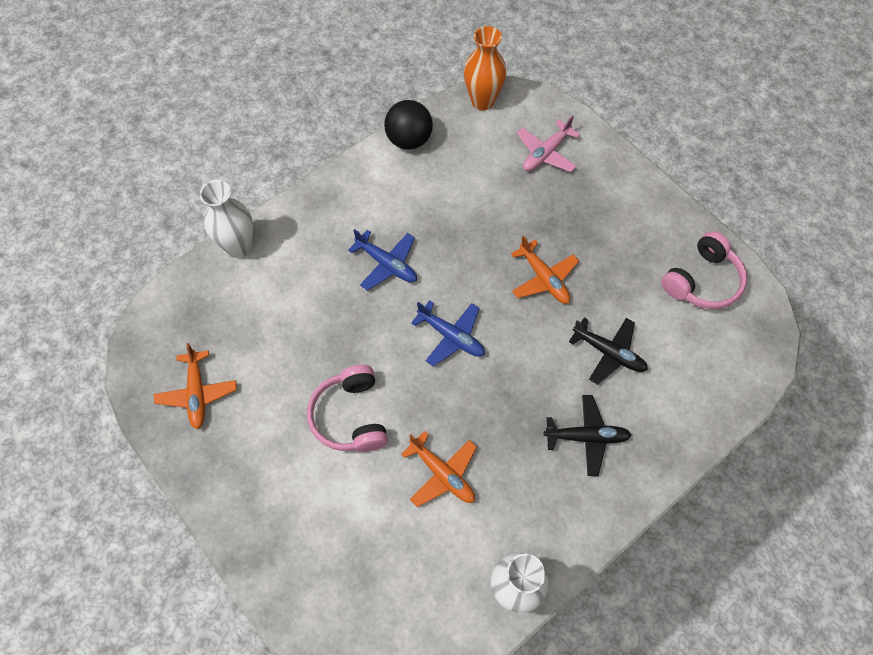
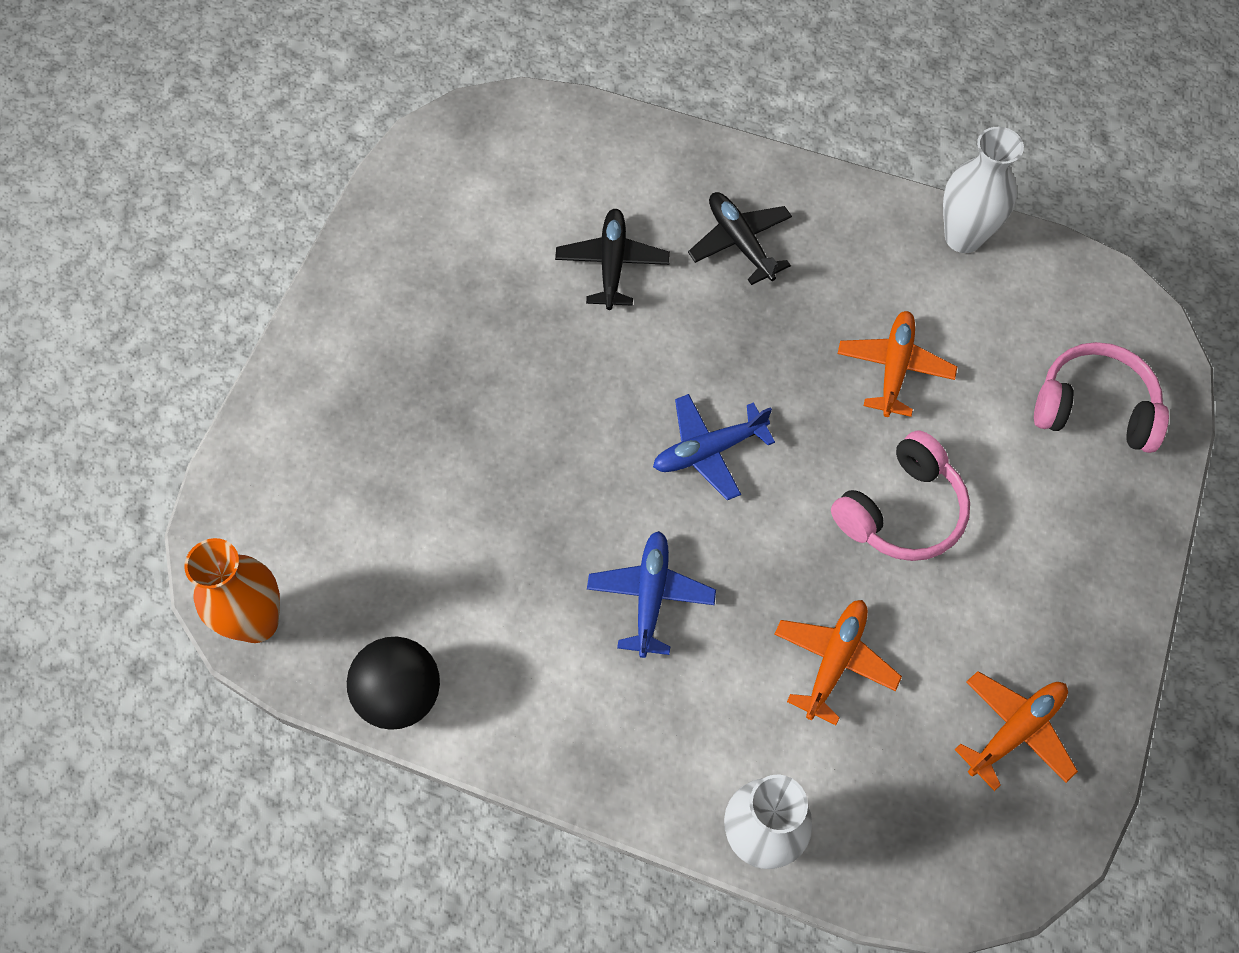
camera: 120 degrees left, 0 degrees up
blue plane [411,300,485,367] -> blue plane turned 120 degrees counterclockwise [653,394,775,500]
orange plane [511,235,579,304] -> orange plane moved to [774,600,902,725]
pink plane [517,115,580,172] -> none
pink headphones [661,231,747,309] -> pink headphones moved to [1034,342,1169,453]

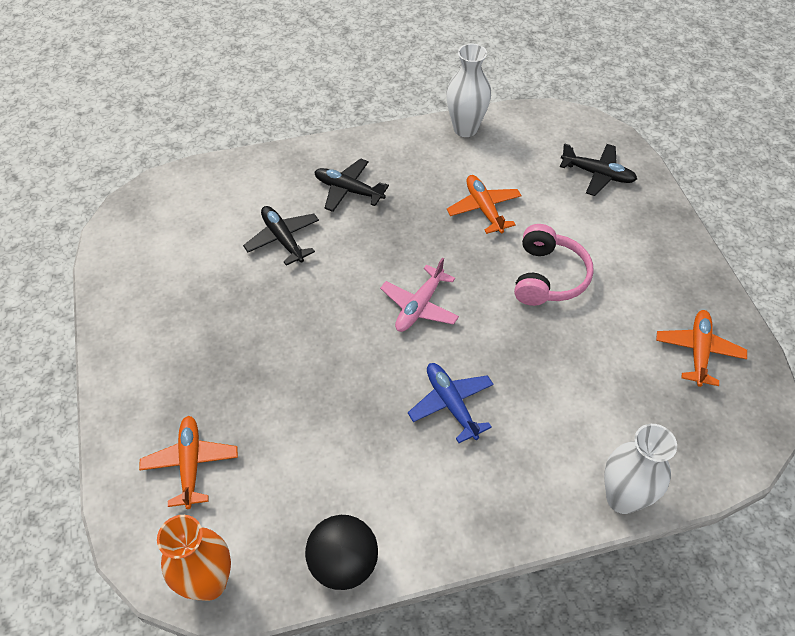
camera: 35 degrees left, 10 degrees down
blue plane [653,394,775,500] -> pink plane [380,258,459,332]
orange plane [774,600,902,725] -> orange plane moved to [139,416,238,509]
pink headphones [1034,342,1169,453] -> black plane [560,143,637,196]

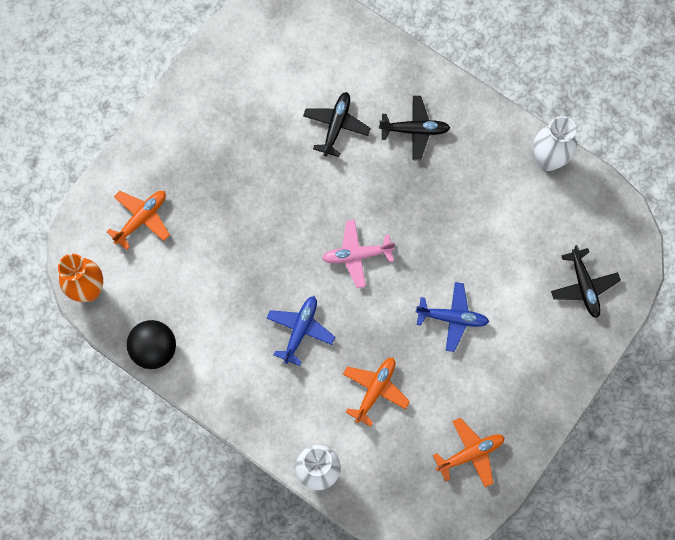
camera: 50 degrees right, 20 degrees up
black plane [314,158,389,212] -> black plane turned 105 degrees clockwise [379,96,450,160]
orange plane [447,175,522,234] -> orange plane moved to [343,357,410,427]
pink headphones [514,224,594,306] -> blue plane [416,282,489,352]

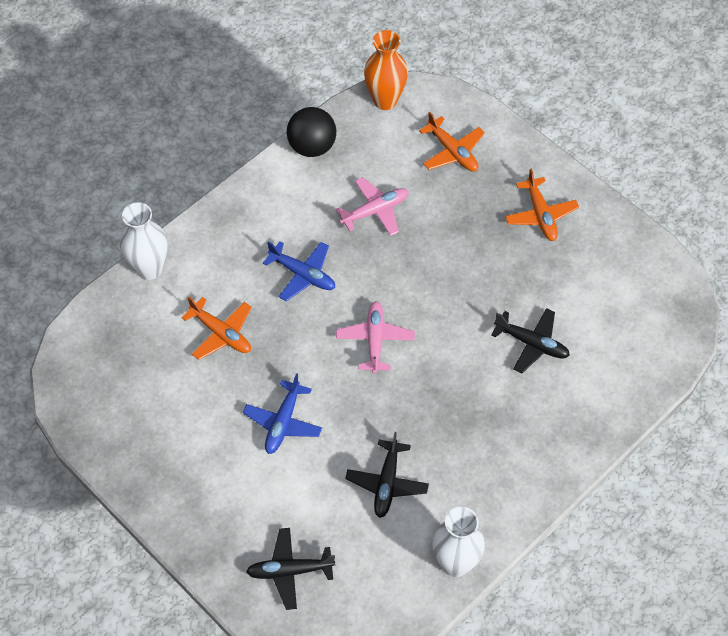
camera: 100 degrees right, 15 degrees down
black plane [379,96,450,160] -> black plane moved to [345,432,429,518]
orange plane [433,418,505,487] -> orange plane moved to [505,168,579,241]
none -> pink plane [336,177,409,236]

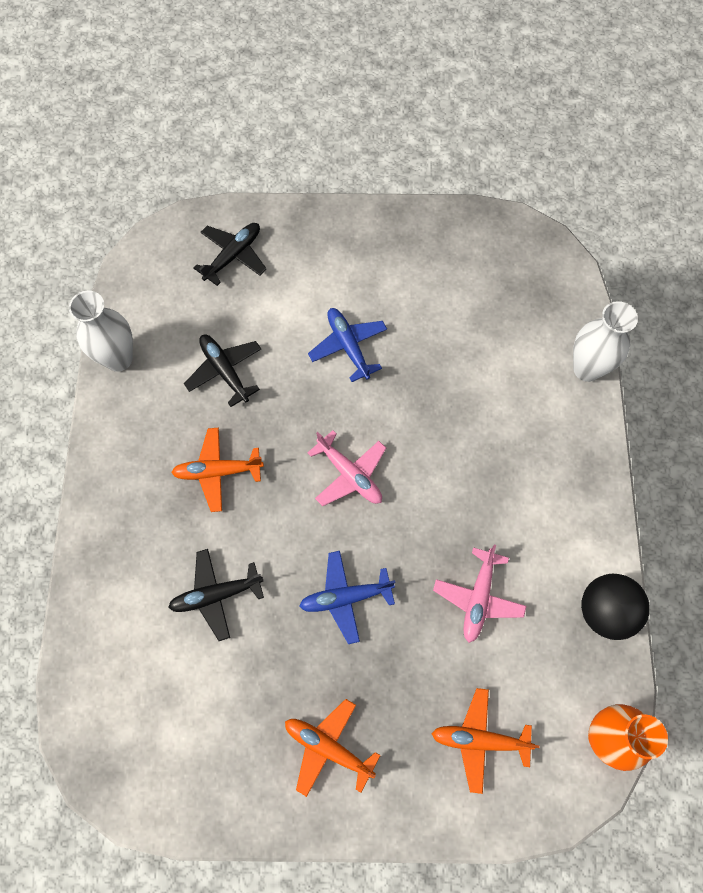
camera: 135 degrees right, 10 degrees up
orange plane [181,297,252,360] -> orange plane moved to [171,428,264,512]
blue plane [263,241,335,302] -> blue plane moved to [299,551,396,644]

